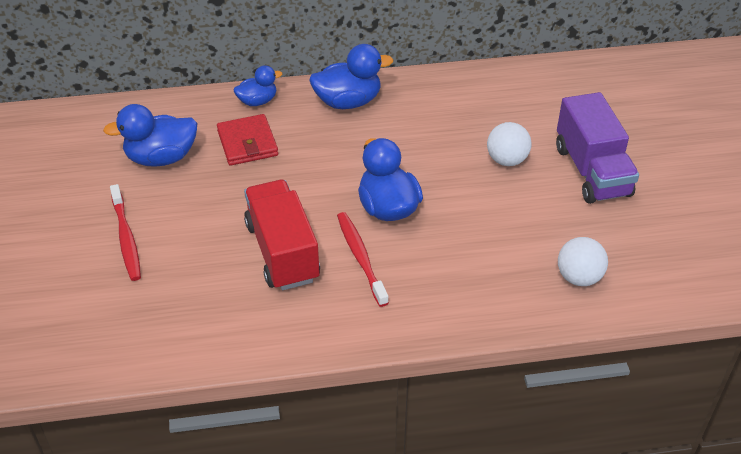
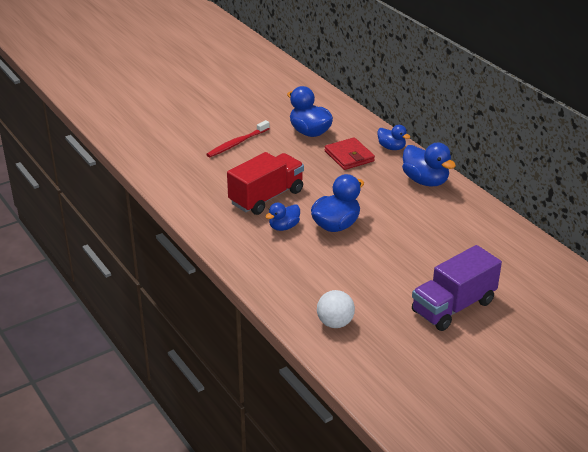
camera: 65 degrees right, 10 degrees down
red wallet [217,114,278,166] -> red wallet turned 75 degrees counterclockwise [325,137,375,170]
red toothbrush [337,212,389,307] -> blue duck [265,203,300,231]
white ball [487,122,532,166] -> none

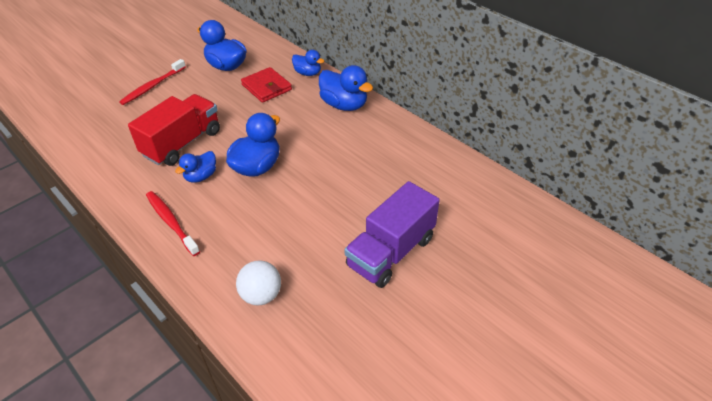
camera: 10 degrees left, 10 degrees up
none -> red toothbrush [146,191,200,256]

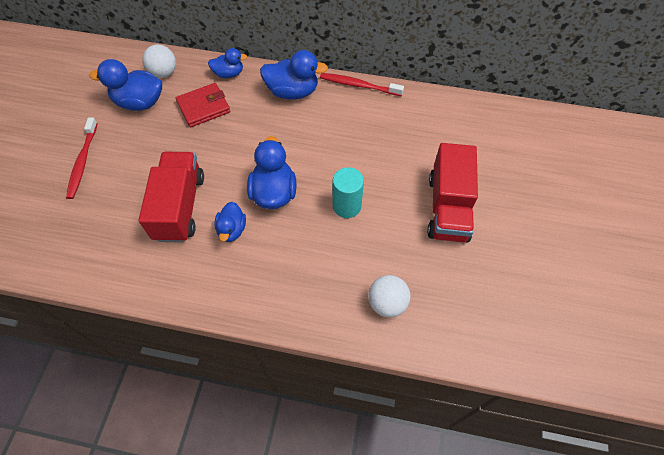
camera: 35 degrees left, 15 degrees up
red toothbrush [146,191,200,256] -> red toothbrush moved to [320,73,404,96]
red wallet [241,67,292,103] -> red wallet turned 45 degrees counterclockwise [176,83,230,127]
purple truck [344,181,440,288] -> red truck [427,143,478,242]
none -> white ball [142,44,176,78]
none -> turquoise cylinder [333,167,364,218]

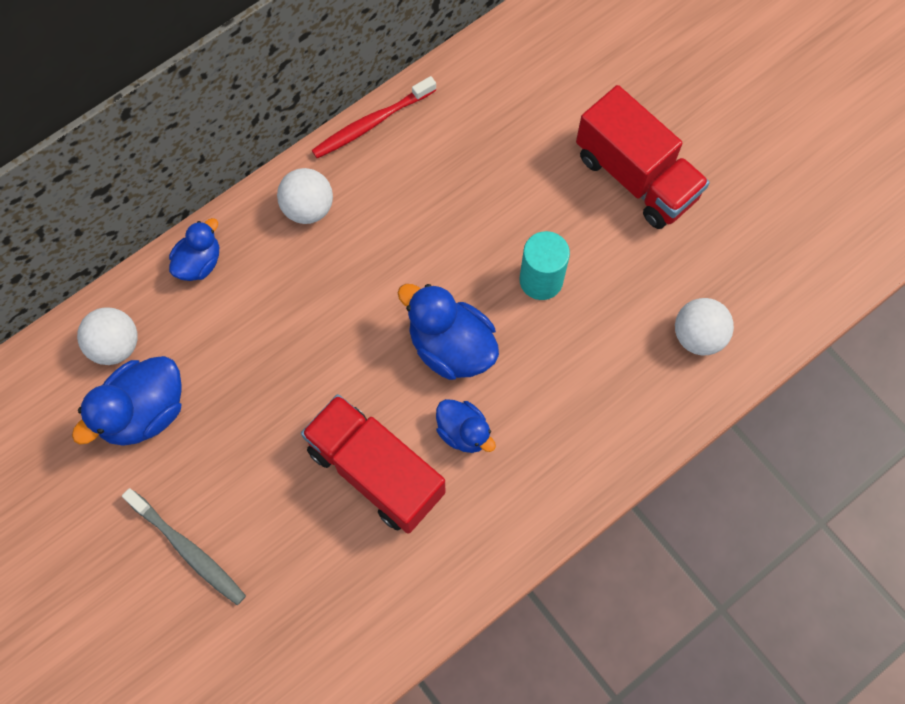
camera: 50 degrees left, 10 degrees up
red toothbrush [66,117,98,199] -> grey toothbrush [122,488,246,605]
red wallet [176,83,230,127] -> none
blue duck [260,50,328,99] -> white ball [277,168,333,224]

